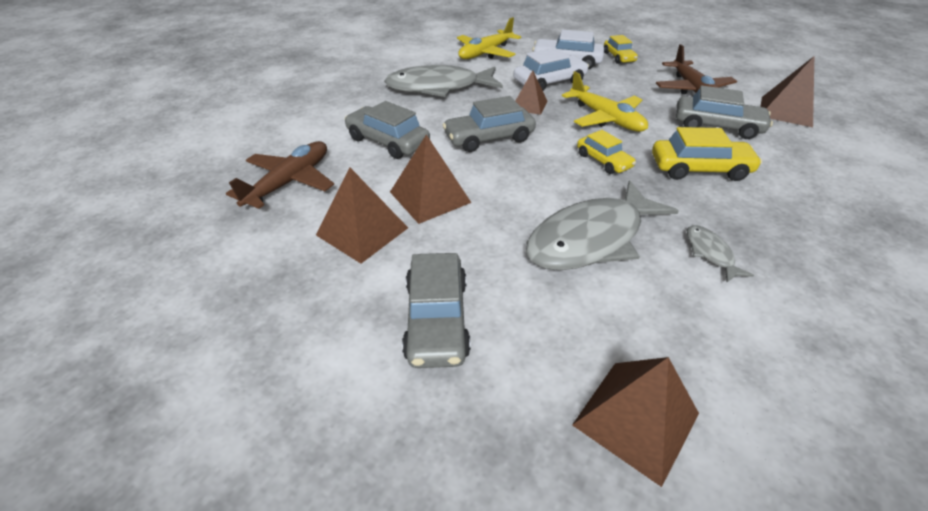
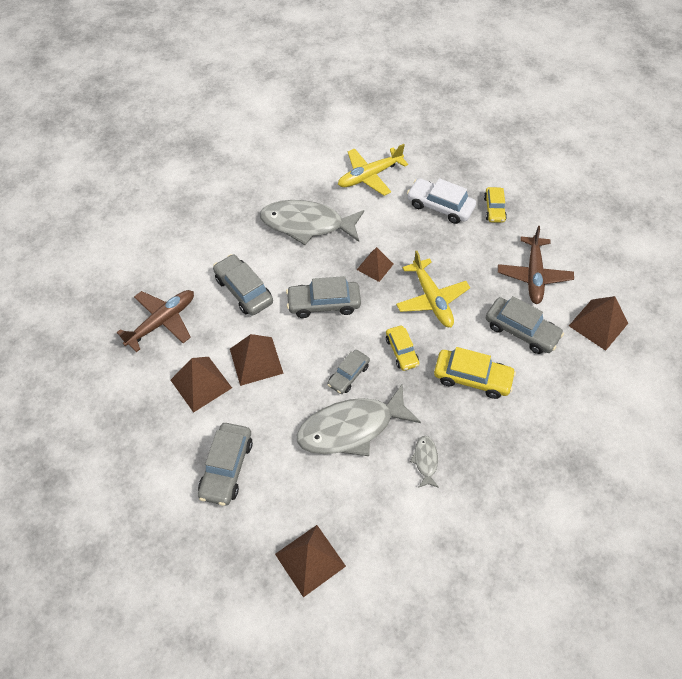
camera: 15 degrees right, 15 degrees up
white car [514,48,589,91] -> none
none -> grey car [327,350,370,394]

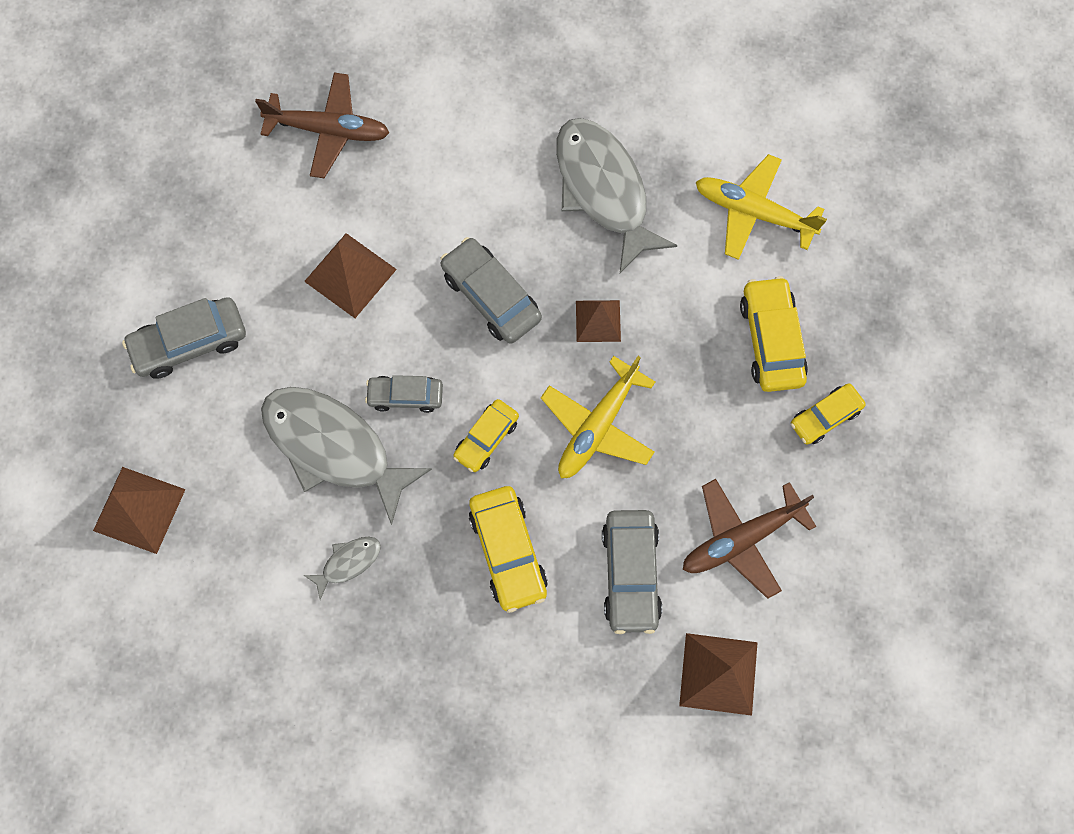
camera: 55 degrees right, 15 degrees up
brown pyramid [171,357,232,413] -> none
grey car [213,254,273,315] -> none
white car [407,178,476,224] -> yellow car [740,276,808,392]

